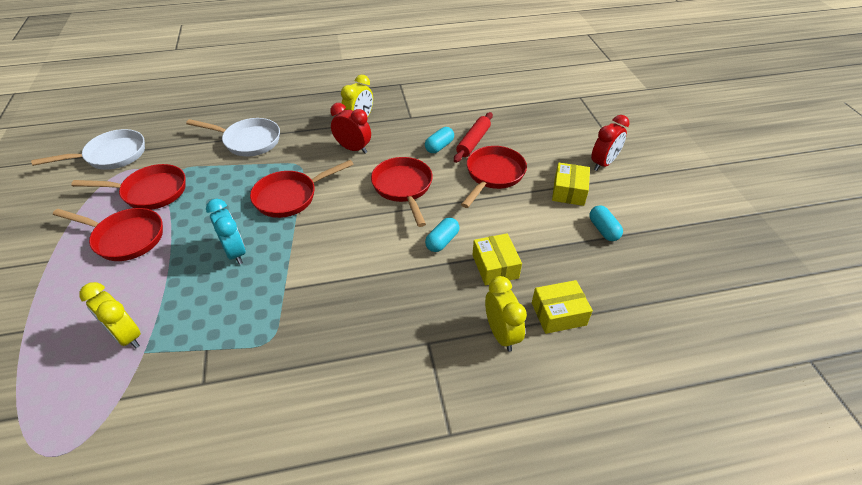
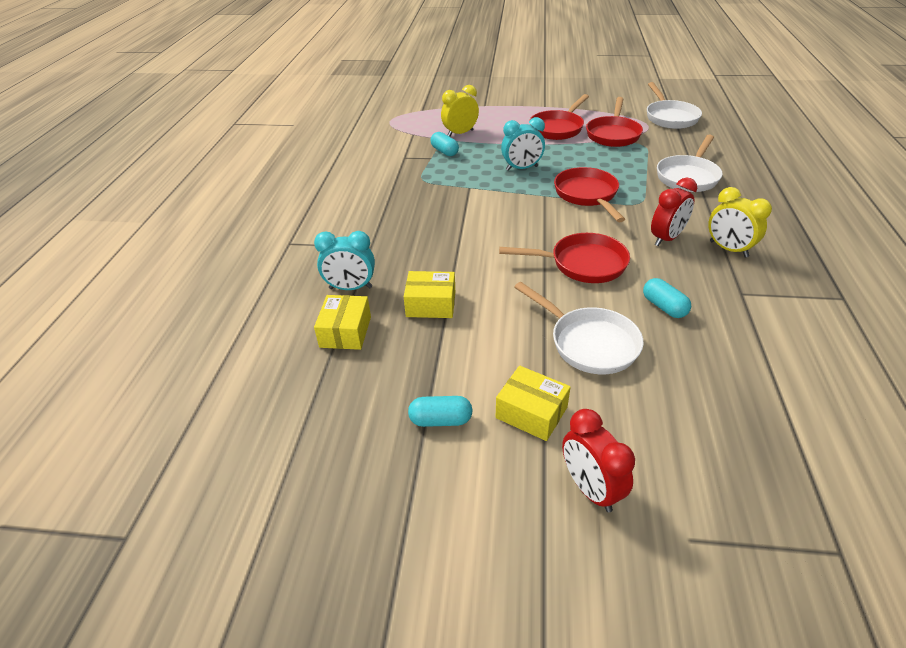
camera: 110 degrees right, 5 degrees down
turquoise capsule [425,218,459,252] -> turquoise capsule moved to [430,132,459,156]
red rolling pin [454,112,493,163] -> none
red pan [461,146,527,208] -> white pan [514,282,644,374]
yellow clock [485,276,527,352] -> turquoise clock [314,231,375,290]

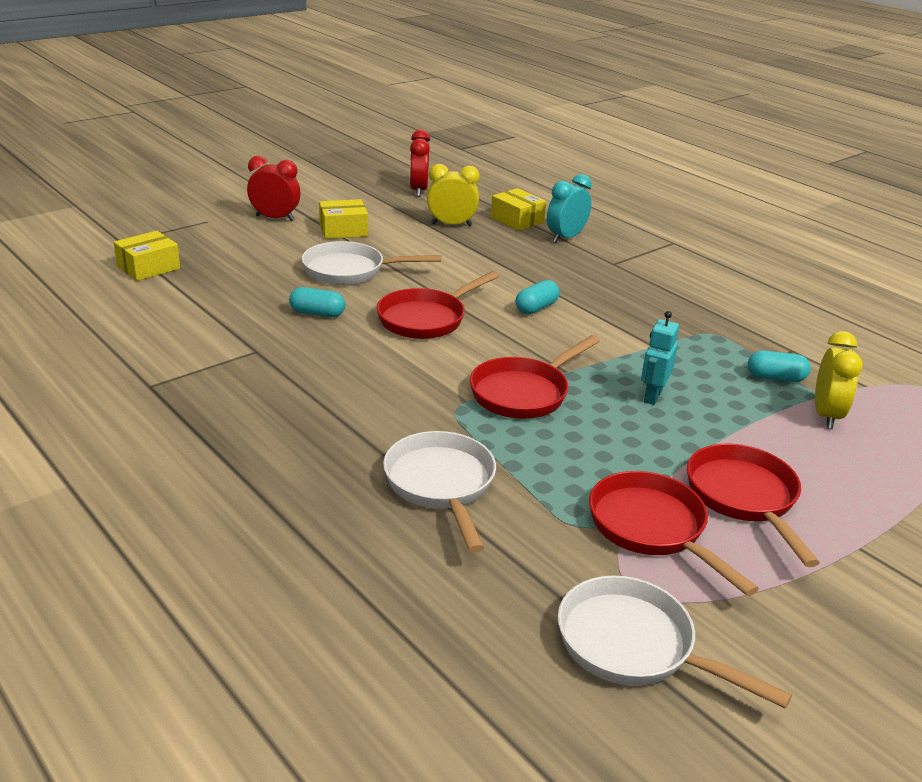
camera: 130 degrees right, 10 degrees down
yellow box [404,271,455,318] -> yellow box moved to [114,231,180,281]
turquoise capsule [408,396,473,427] -> turquoise capsule moved to [515,280,560,314]
turquoise clock [501,117,545,171] -> turquoise robot [641,311,679,405]
red pan [554,167,625,222] -> red pan turned 105 degrees clockwise [470,335,600,419]
red clock [651,178,697,246] -> red clock moved to [410,130,430,197]
yellow clock [708,187,772,257] -> yellow clock moved to [427,164,480,226]

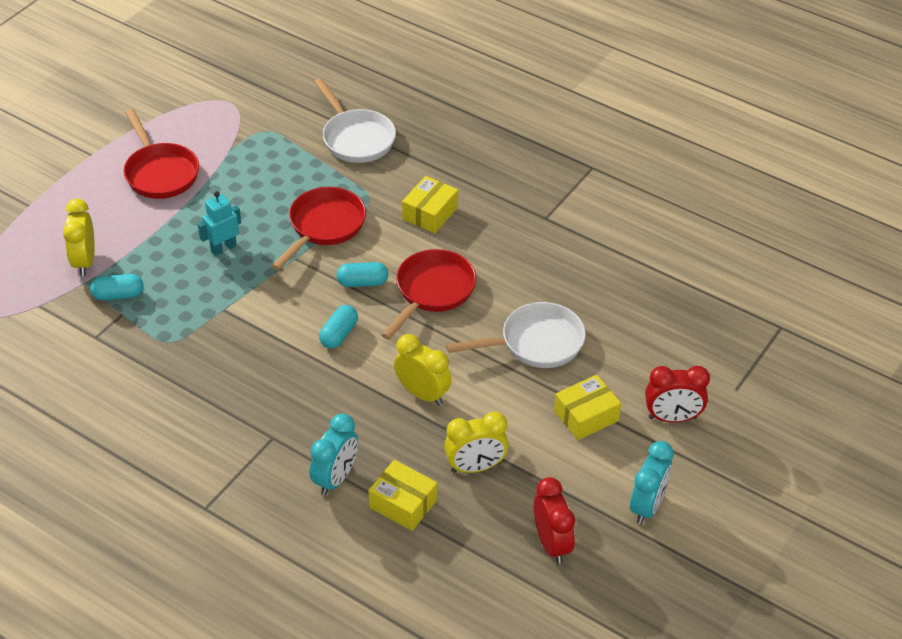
camera: 165 degrees right, 15 degrees up
yellow box [114,231,180,281] -> yellow box moved to [402,176,458,233]
turquoise capsule [289,287,345,317] -> turquoise capsule moved to [336,262,389,287]
white pan [558,575,792,708] -> none
red pan [589,471,759,596] -> none
turquoise robot [641,311,679,405] -> turquoise robot turned 135 degrees counterclockwise [198,191,241,256]
none -> yellow clock [394,334,452,405]
none -> turquoise clock [630,441,674,524]

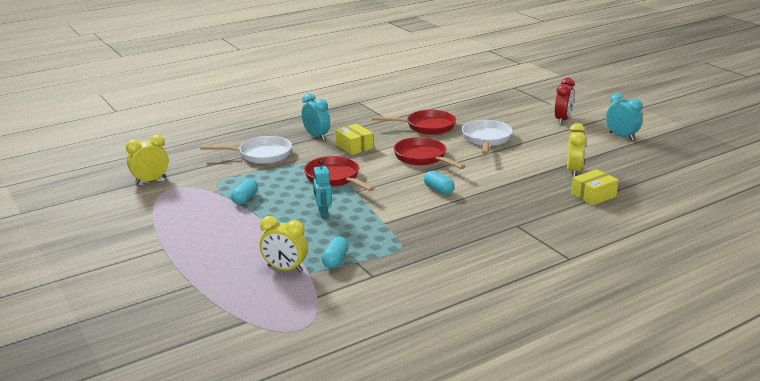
camera: 65 degrees left, 20 degrees down
red pan [124,109,199,199] -> red pan moved to [372,110,456,135]
turquoise clock [310,414,358,496] -> turquoise clock moved to [302,93,330,140]
turquoise capsule [336,262,389,287] -> turquoise capsule moved to [231,178,258,205]
yellow clock [394,334,452,405] -> yellow clock moved to [126,134,169,184]
red clock [534,477,575,564] -> none
yellow box [554,375,621,440] -> none

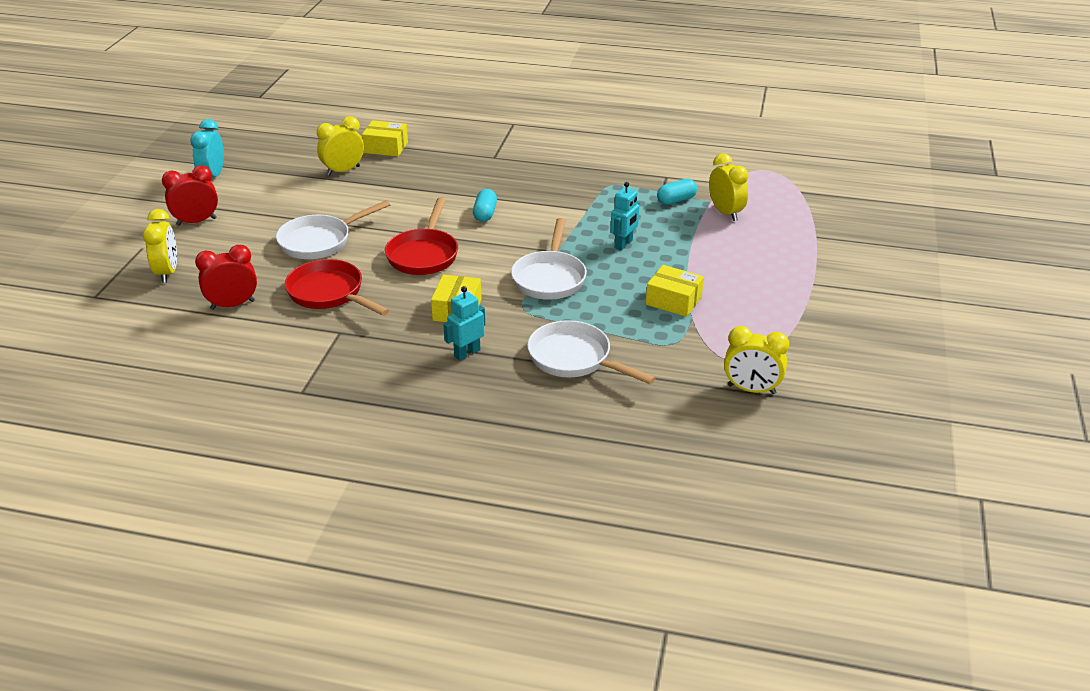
camera: 135 degrees left, 10 degrees up
turquoise capsule [231,178,258,205] -> yellow box [646,265,704,317]
turquoise clock [302,93,330,140] -> turquoise robot [443,286,485,361]
red pan [304,156,375,191] -> white pan [511,218,587,300]
none -> yellow clock [143,209,177,283]
none -> red clock [195,245,257,310]

